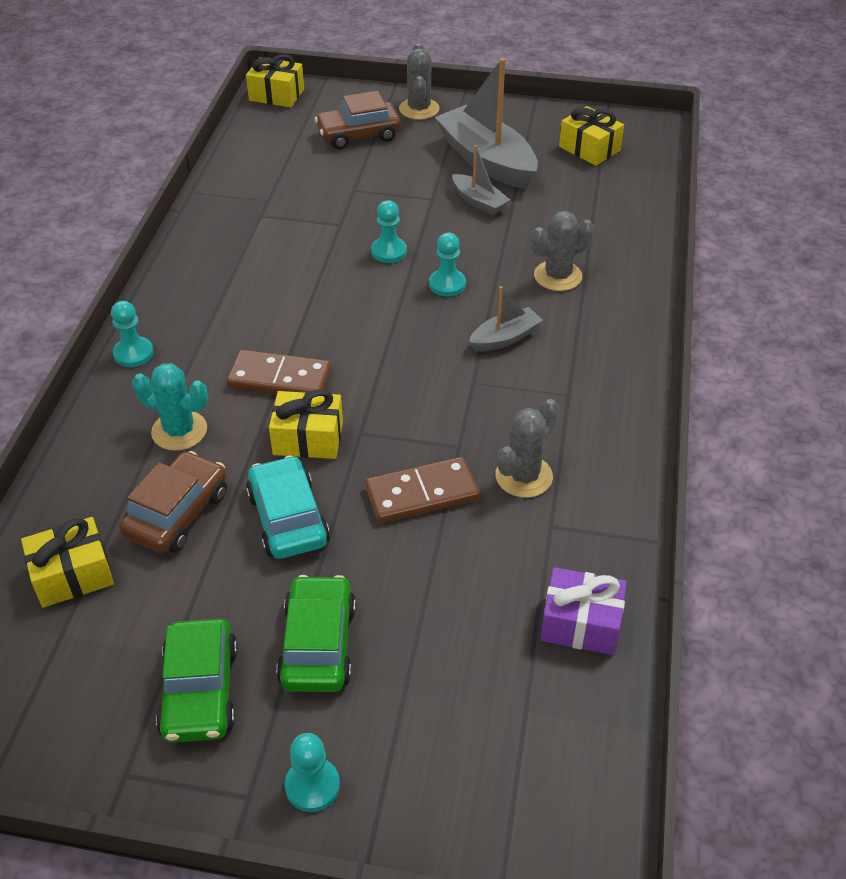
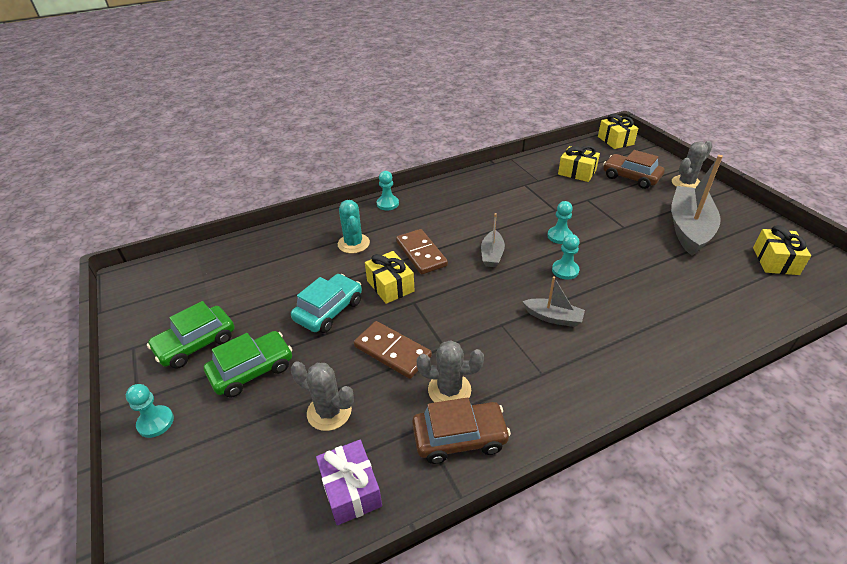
camera: 55 degrees right, 5 degrees down
yellow gift [21,517,114,608] -> yellow gift moved to [558,146,600,182]
brown car [119,451,227,553] -> brown car moved to [412,397,511,464]
grey boat [453,145,510,215] -> grey boat moved to [481,213,505,267]
grey cactus [531,211,594,291] -> grey cactus moved to [291,361,354,431]

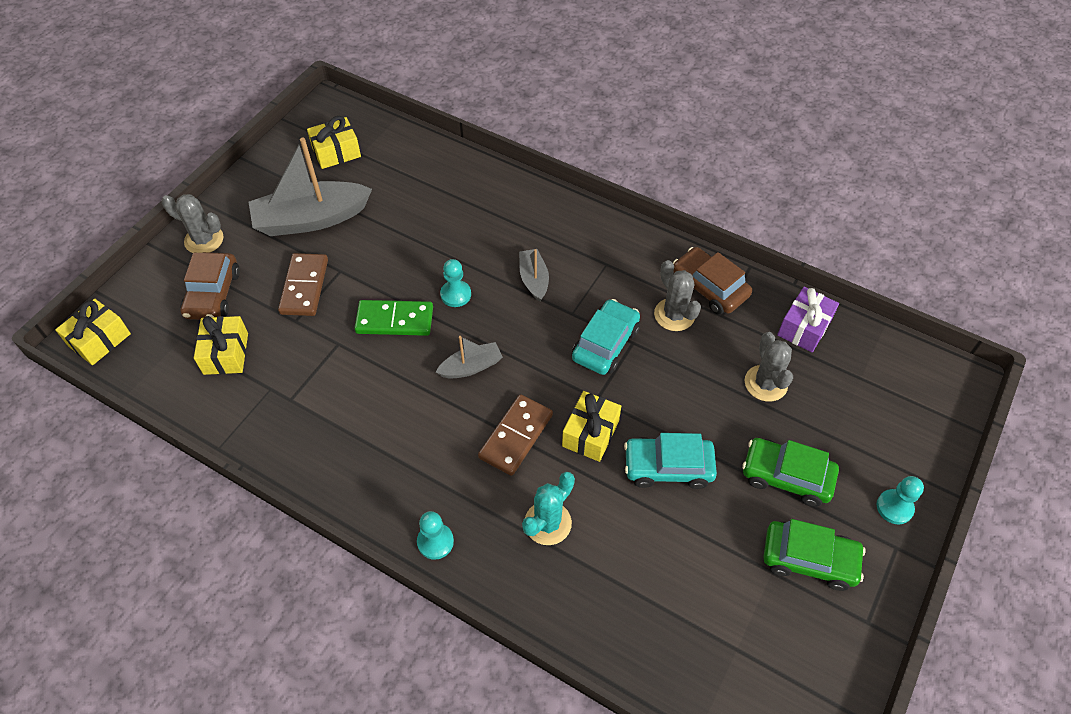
camera: 125 degrees left, 15 degrees up
brown domino [354,321,432,379] -> brown domino moved to [278,253,328,316]
turquoise pawn [547,201,573,244] -> green domino [354,300,433,336]
none -> turquoise car [572,299,640,375]

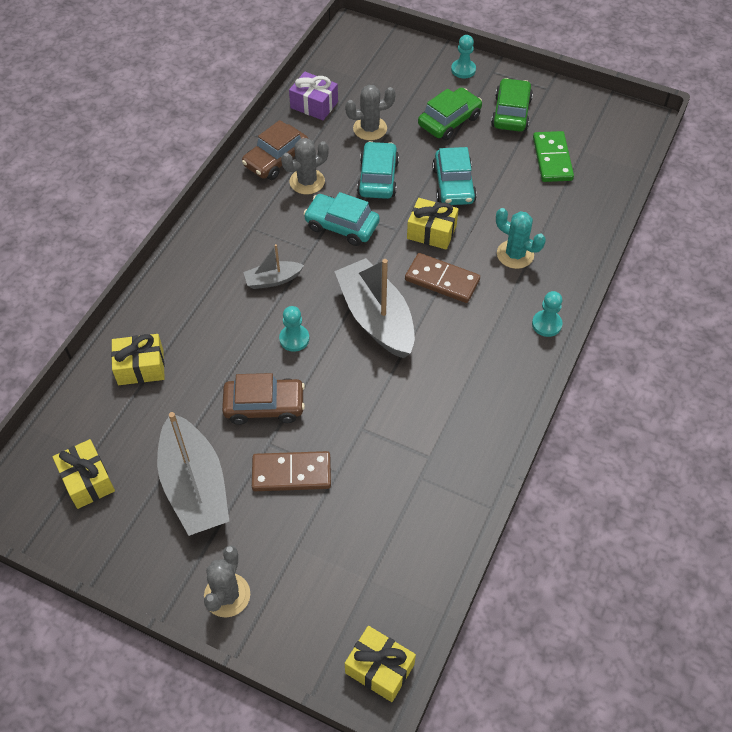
camera: 95 degrees left, 0 degrees up
brown car [181,252,240,320] -> brown car moved to [222,373,305,425]
yellow gift [194,316,248,375] -> yellow gift moved to [111,334,165,385]
green domino [354,300,433,336] -> green domino moved to [533,131,574,182]
grey boat [436,336,503,378] -> grey boat [334,258,415,359], size x1.99
green car [742,438,839,507] -> green car turned 150 degrees counterclockwise [418,88,482,140]
none -> turquoise car [357,141,399,199]

